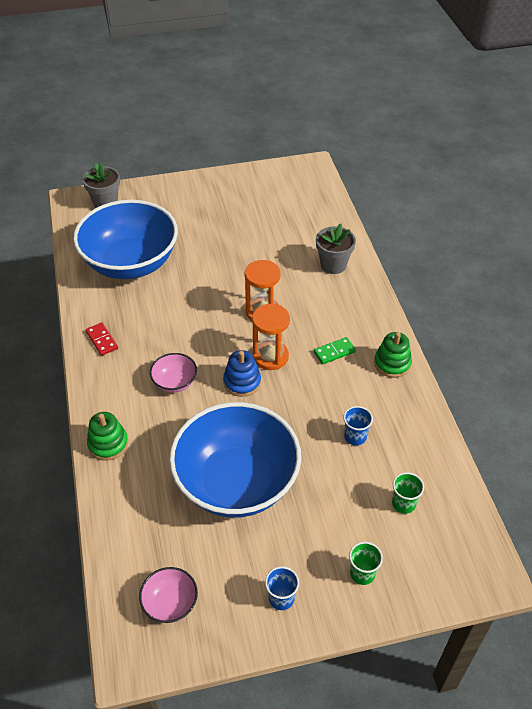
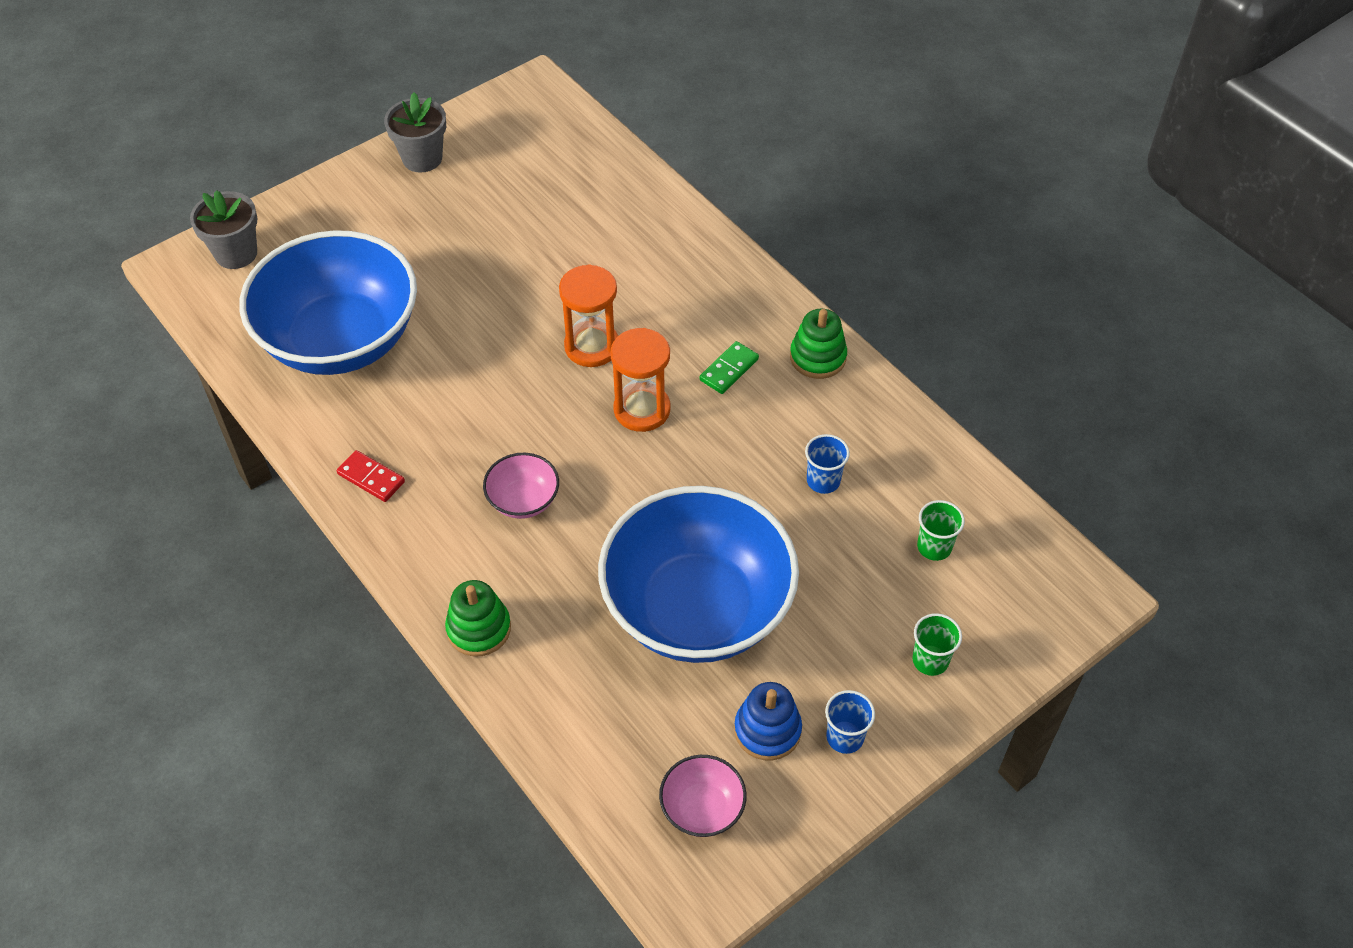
camera: 25 degrees left, 5 degrees up
blue stacking toy [223,350,261,397] -> blue stacking toy moved to [734,682,802,761]
grey flower pot [316,224,356,274] -> grey flower pot moved to [384,92,446,173]

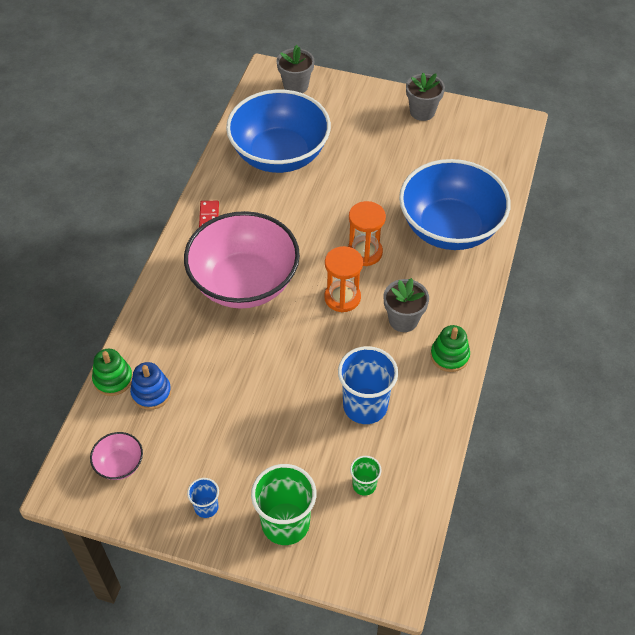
camera: 55 degrees right, 0 degrees up
green stacking toy [445,580,511,657] -> green stacking toy moved to [92,349,133,396]
pink bowl [483,453,559,519] -> pink bowl [184,211,300,309], size x2.44
blue bowl [598,486,799,663] -> blue bowl moved to [399,159,511,250]
green domino [700,341,759,394] -> grey flower pot [384,278,429,332]
blue stacking toy [734,682,802,761] -> blue stacking toy moved to [130,362,171,410]
blue cup [805,434,850,494] -> blue cup [338,346,398,424], size x1.98
green cup [912,613,962,676] -> green cup [251,464,316,545], size x1.98

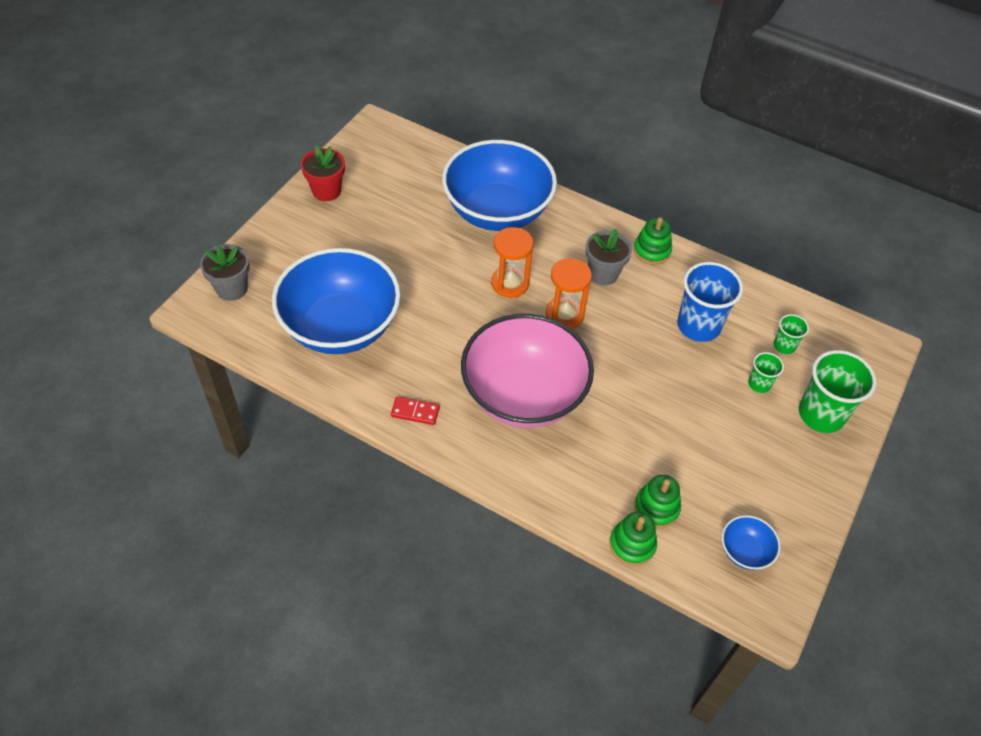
camera: 80 degrees left, 0 degrees up
pink bowl [90,432,143,480] -> blue bowl [722,515,781,570]
blue stacking toy [130,362,171,410] -> green stacking toy [634,475,681,528]
blue cup [187,478,219,518] -> none
grey flower pot [406,73,445,121] -> red flower pot [301,146,345,201]
none -> green cup [748,352,784,393]

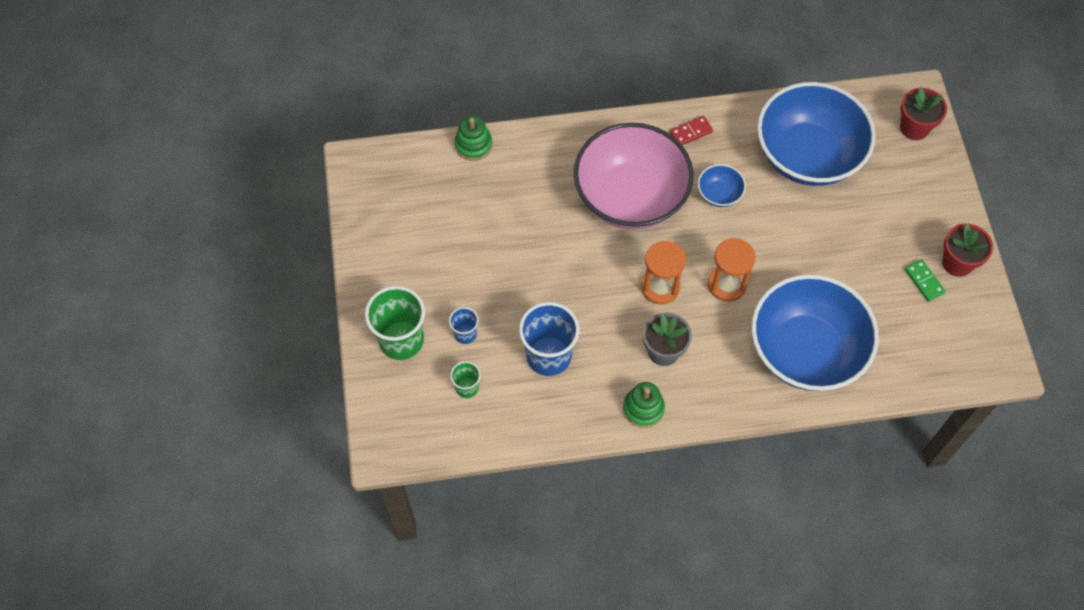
camera: 145 degrees right, 10 degrees up
grey flower pot [200,244,250,301] -> red flower pot [900,87,947,140]
green stacking toy [634,475,681,528] -> none
blue bowl [722,515,781,570] -> blue bowl moved to [698,164,746,207]
green cup [748,352,784,393] -> blue cup [449,307,479,344]
none -> green domino [905,259,946,302]

